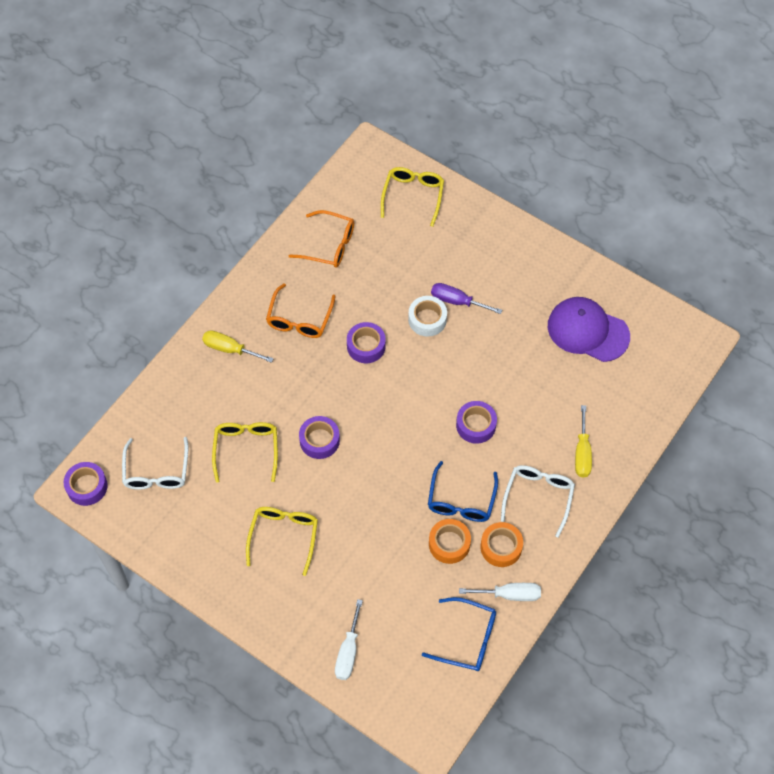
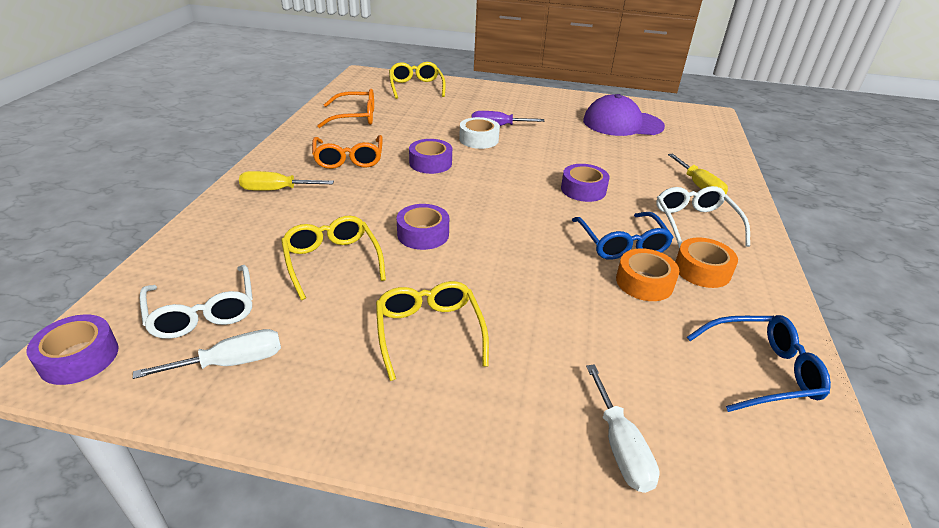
camera: 25 degrees left, 25 degrees down
white screwdriver [459,583,541,601] -> white screwdriver moved to [133,329,281,379]

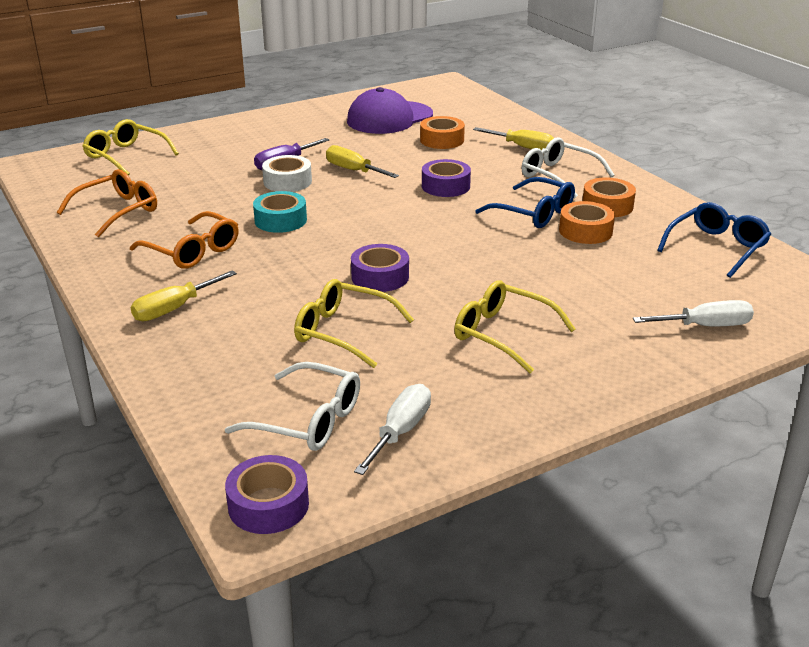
camera: 40 degrees left, 5 degrees down
purple tape [409,139,452,174] -> turquoise tape [253,191,307,233]
white screwdriver [586,364,659,493] -> white screwdriver turned 45 degrees counterclockwise [633,300,754,326]
none -> yellow screwdriver [326,145,399,178]
none -> orange tape [420,116,465,149]

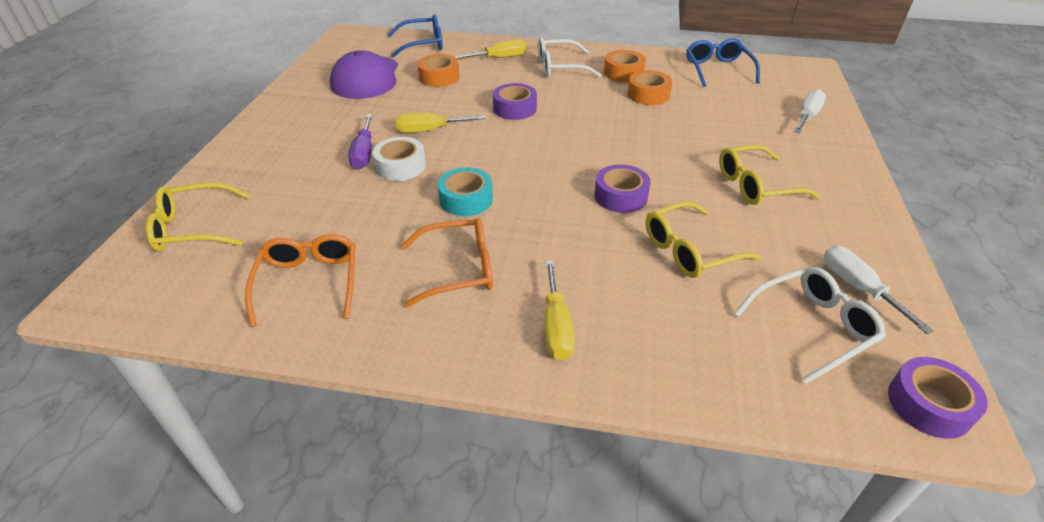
camera: 50 degrees left, 10 degrees up
blue glasses [475,177,575,228] -> blue glasses moved to [388,14,443,58]

